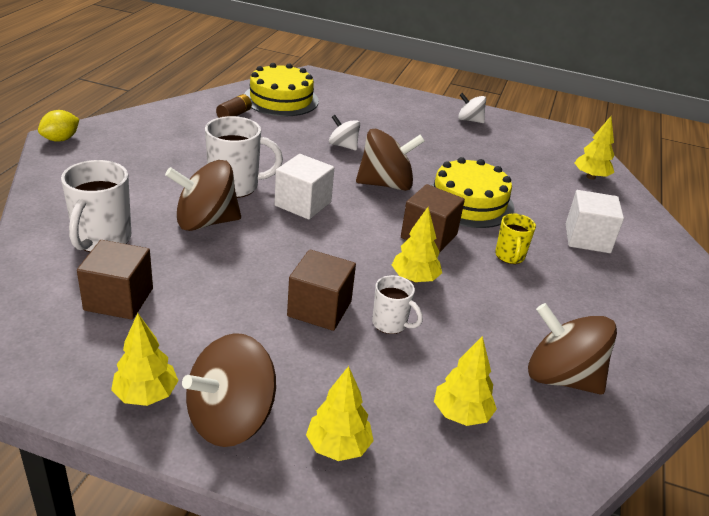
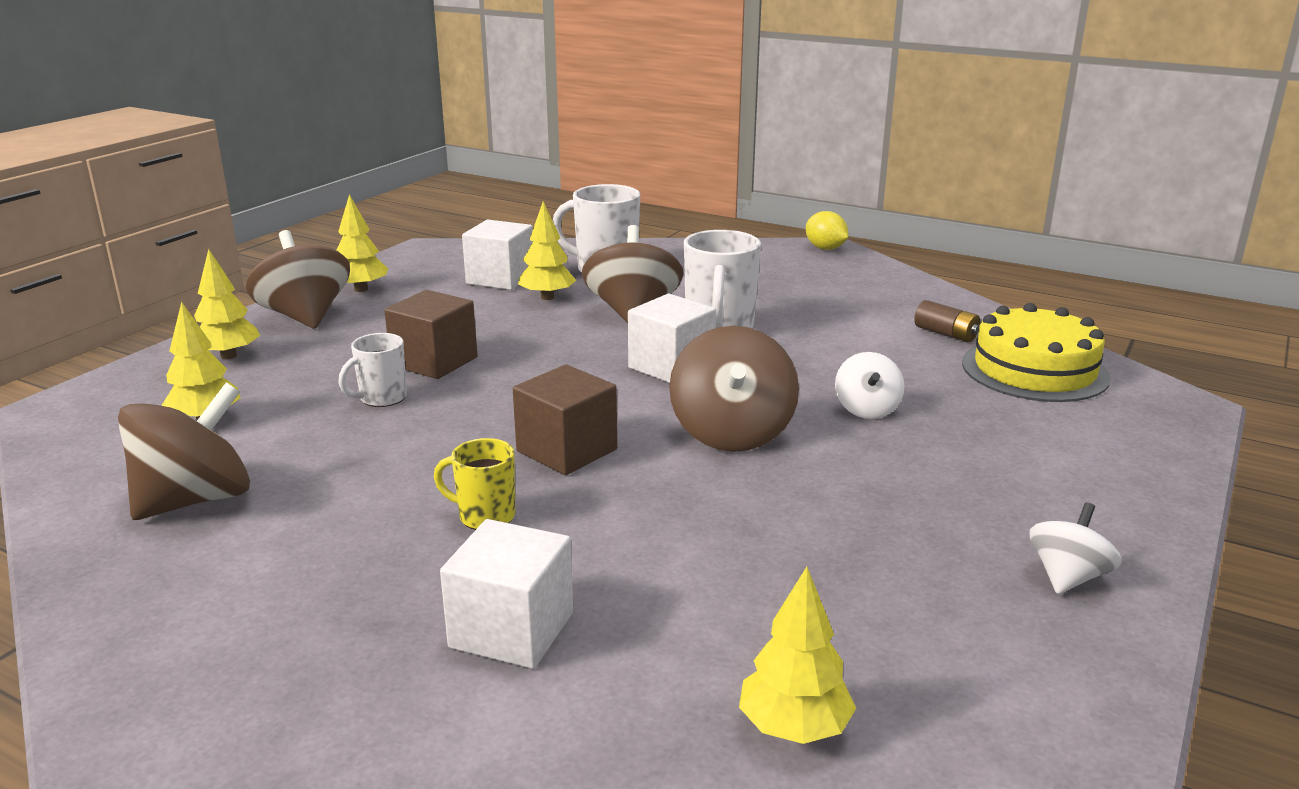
camera: 105 degrees right, 10 degrees down
brown cube [77,240,153,320] -> white cube [462,220,533,290]
white spinning top [329,115,360,150] -> white spinning top turned 135 degrees clockwise [835,352,905,419]
yellow tree [392,207,442,283] -> yellow tree moved to [518,201,576,300]
yellow cake [431,157,514,228] -> none

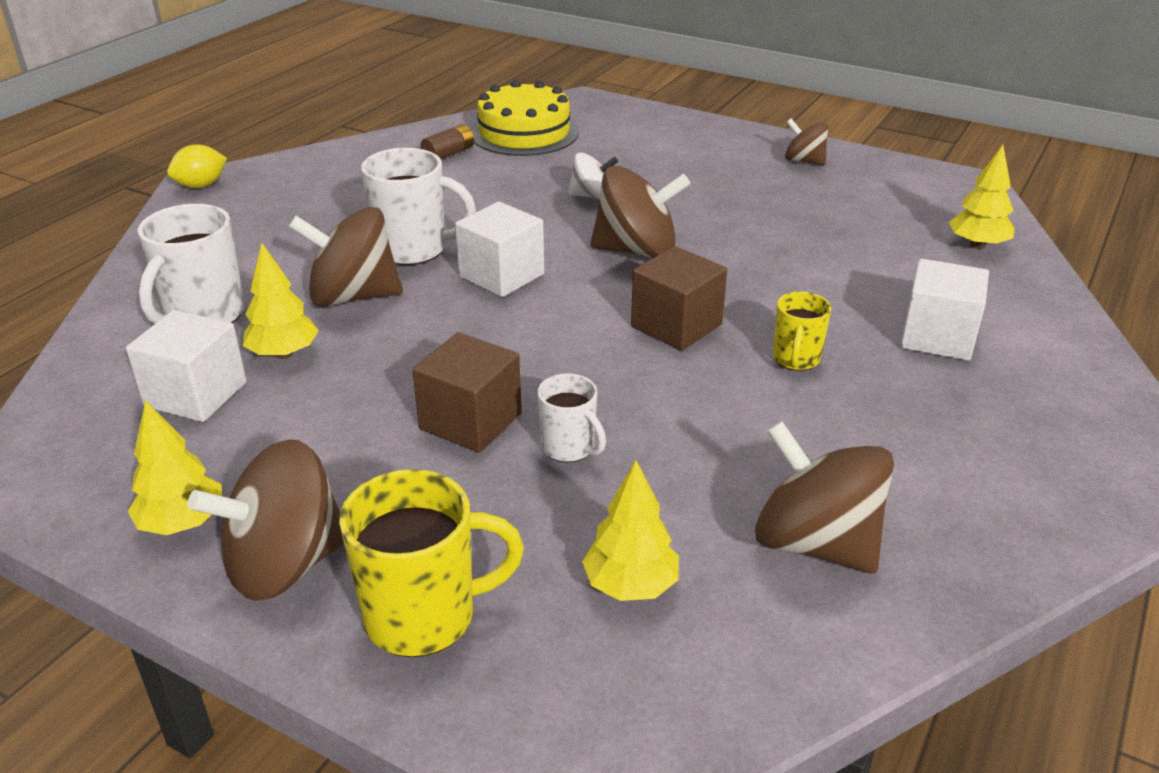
camera: 90 degrees left, 10 degrees up
yellow tree [194,249,260,359] -> yellow mug [339,469,524,657]
white spinning top [1030,502,1122,594] -> brown spinning top [785,119,828,165]

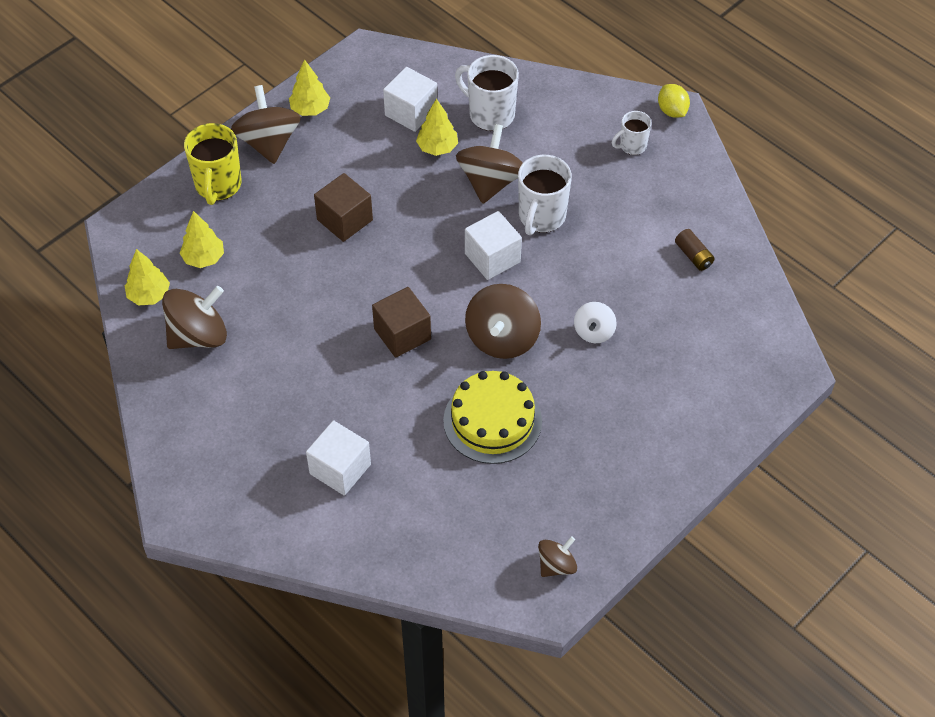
camera: 105 degrees right, 20 degrees up
yellow cake [471,80,579,156] -> yellow cake moved to [443,371,542,464]
white mug [537,373,606,463] -> white mug moved to [612,111,651,155]
yellow mug [773,291,831,371] -> none
brown spinning top [785,119,828,165] -> brown spinning top moved to [538,536,577,577]
yellow tree [949,145,1014,249] -> yellow tree moved to [125,249,170,305]

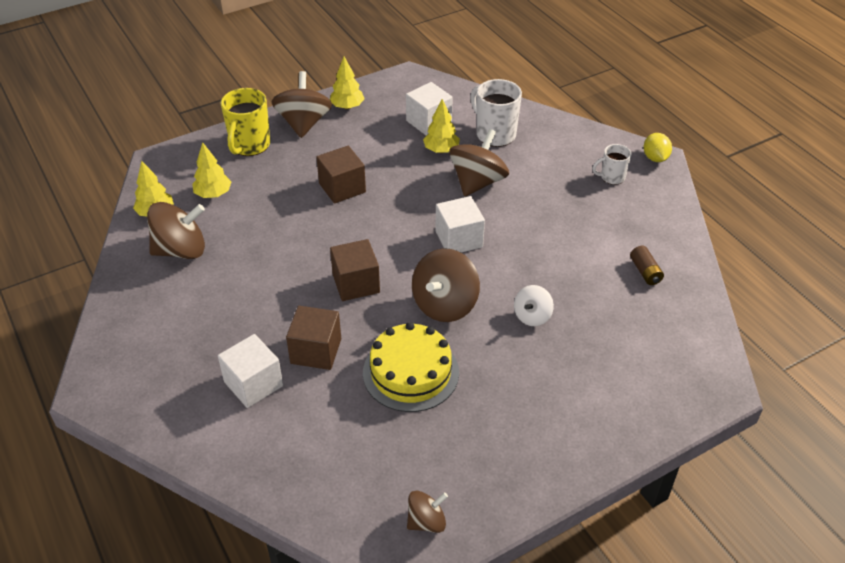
camera: 15 degrees right, 10 degrees down
white mug [518,155,572,235] -> none
none -> brown cube [286,306,341,370]

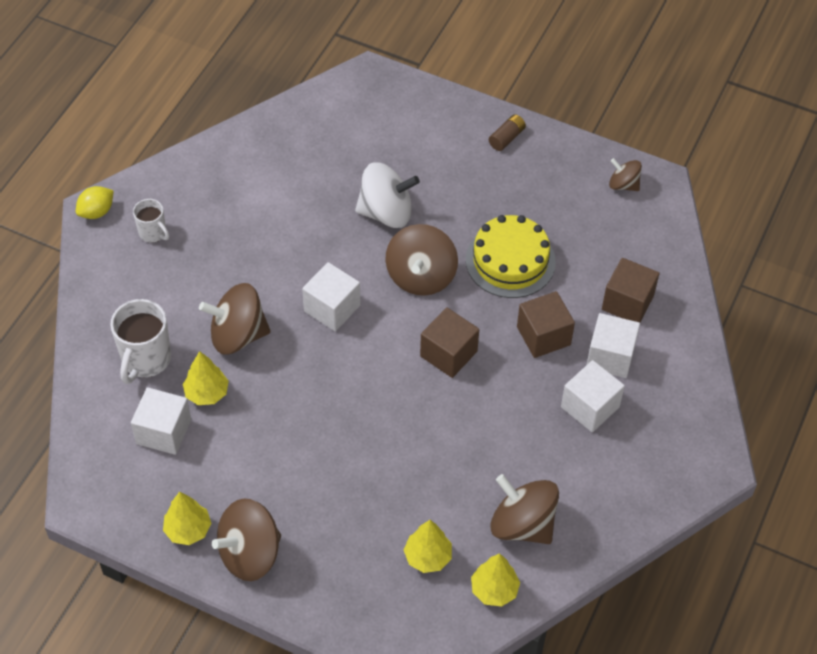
camera: 125 degrees left, 10 degrees up
yellow mug [221,88,270,156] -> none
brown cube [316,146,366,204] -> brown cube moved to [602,258,659,323]
brown spinning top [412,248,480,322] -> brown spinning top turned 105 degrees clockwise [386,224,458,296]
white spinning top [514,285,554,326] -> white spinning top [355,162,420,228], size x1.78
brown battery [630,246,664,285] -> brown battery moved to [489,115,526,151]
none -> white cube [561,360,625,432]

